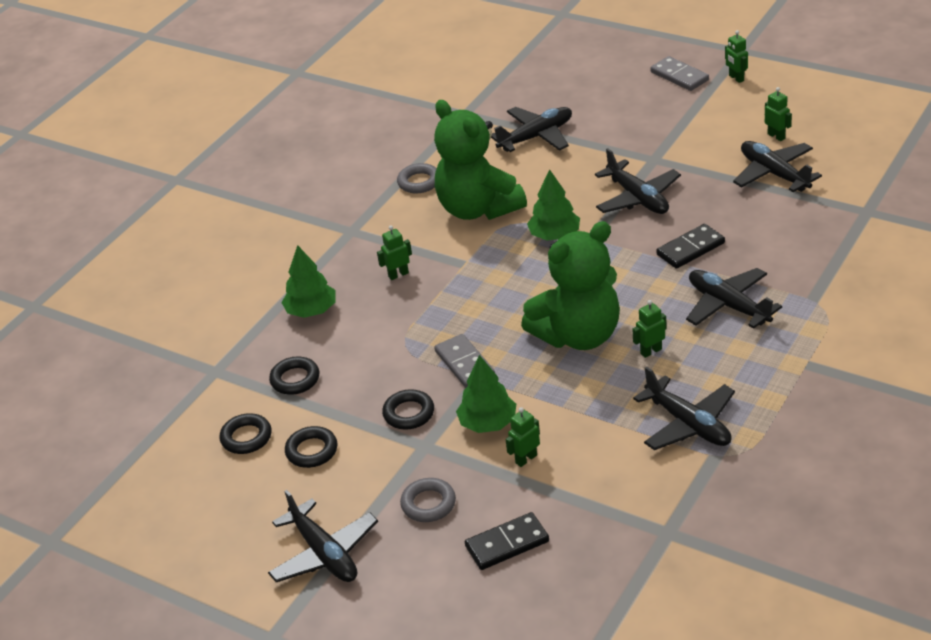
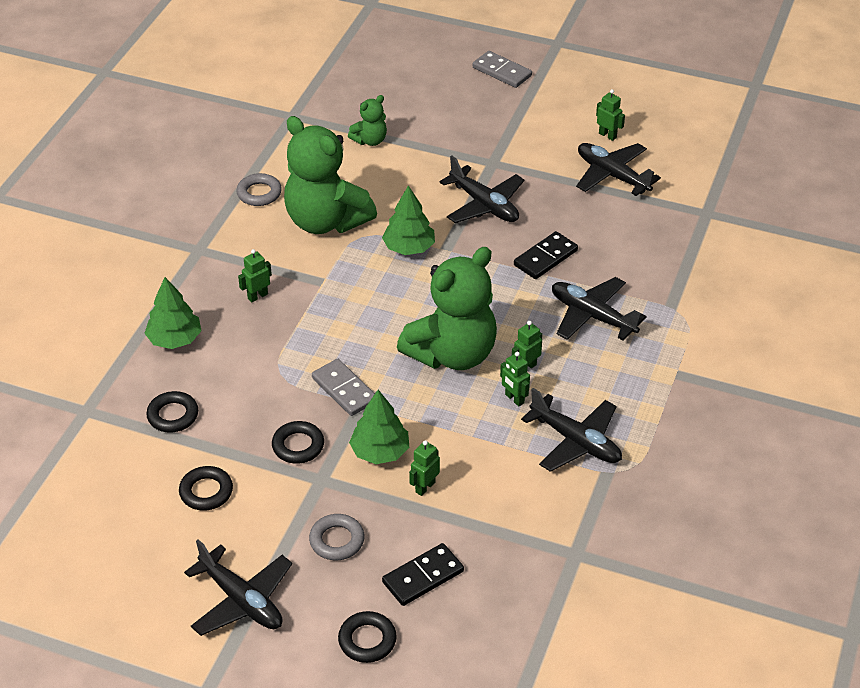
camera: 15 degrees left, 5 degrees up
black ring [220,413,271,454] -> black ring moved to [338,611,397,663]
black plane [491,107,572,152] -> green teddy bear [348,95,387,146]
green robot [725,30,748,83] -> green robot moved to [500,352,530,406]

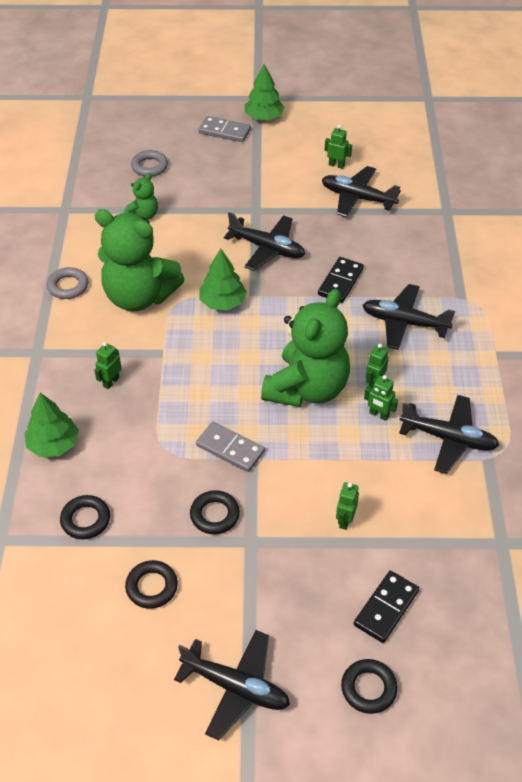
camera: 20 degrees left, 5 degrees up
grey ring [309,514,365,560] -> grey ring moved to [131,150,168,176]
green tree [349,390,409,464] -> green tree moved to [244,64,284,120]

